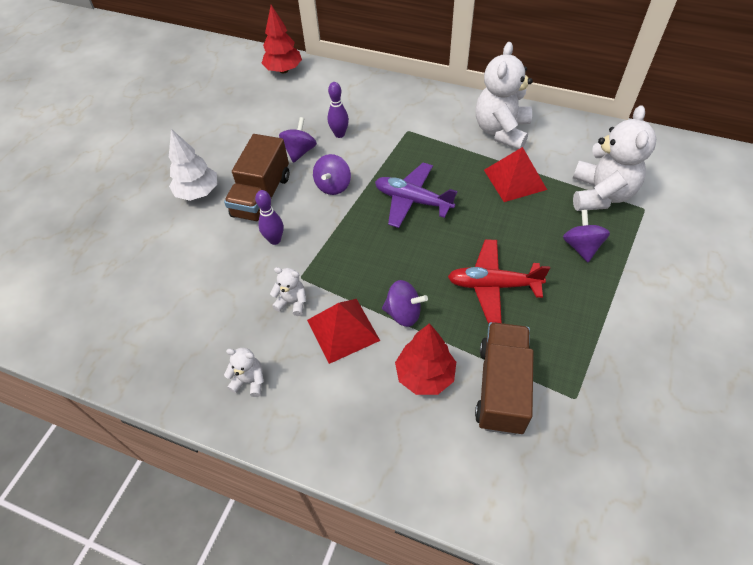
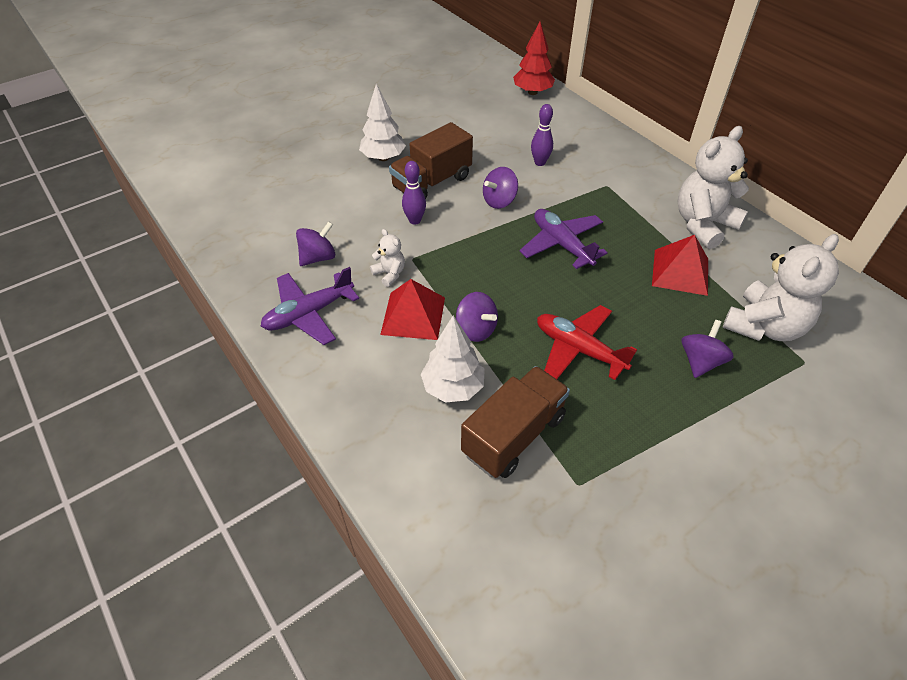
camera: 30 degrees right, 5 degrees down
white teddy bear [224,348,264,397] -> purple plane [261,267,359,345]
purple spinning top [279,117,317,163] -> purple spinning top moved to [296,221,335,266]
red tree [395,323,456,395] -> white tree [421,315,485,403]

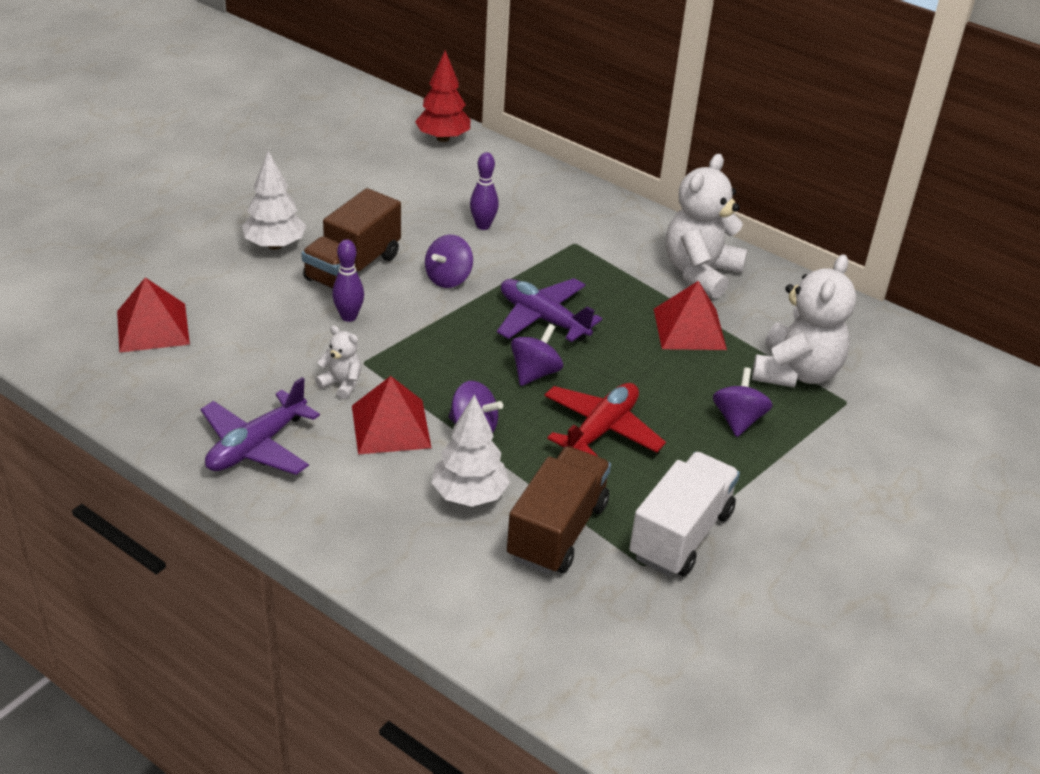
camera: 20 degrees left, 10 degrees down
purple spinning top [296,221,335,266] -> purple spinning top moved to [511,324,563,386]
red plane [537,305,637,380] -> red plane turned 105 degrees clockwise [544,383,666,456]
none -> red pyramid [117,277,190,353]
none -> white truck [629,452,740,577]

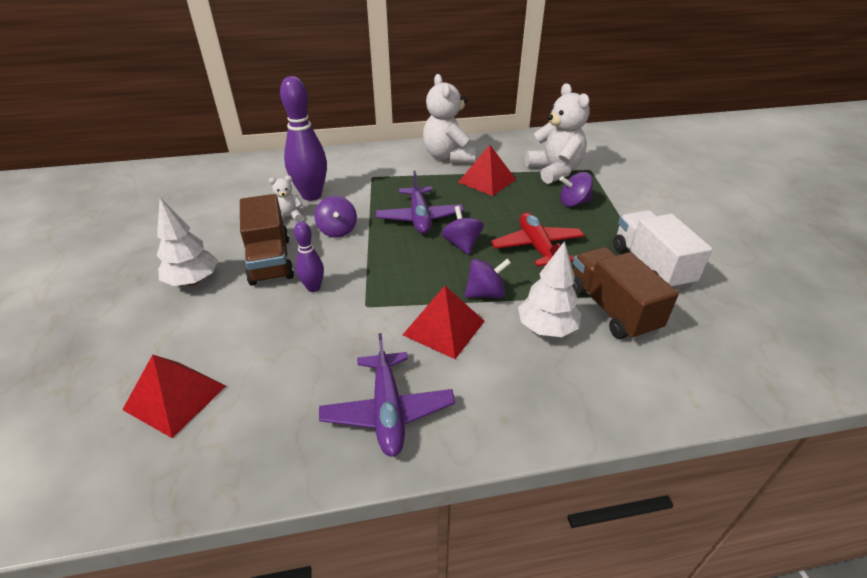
camera: 45 degrees left, 0 degrees up
white teddy bear [315,326,362,399] -> white teddy bear moved to [269,176,303,222]
red tree [415,50,470,142] -> none
purple bowling pin [470,152,499,230] -> purple bowling pin [280,76,327,201], size x1.89
purple plane [497,278,602,342] -> purple plane turned 90 degrees counterclockwise [376,171,464,234]
purple spinning top [713,368,773,437] -> purple spinning top turned 60 degrees counterclockwise [560,172,593,207]

